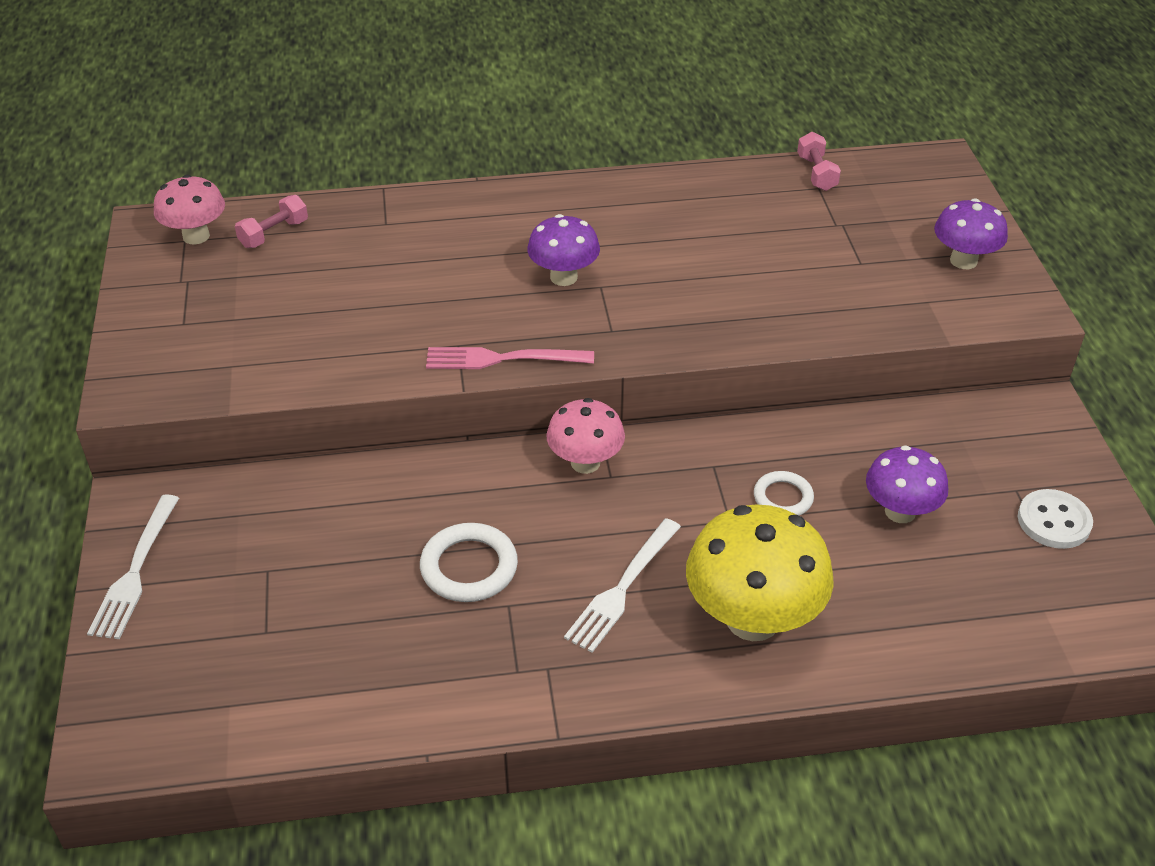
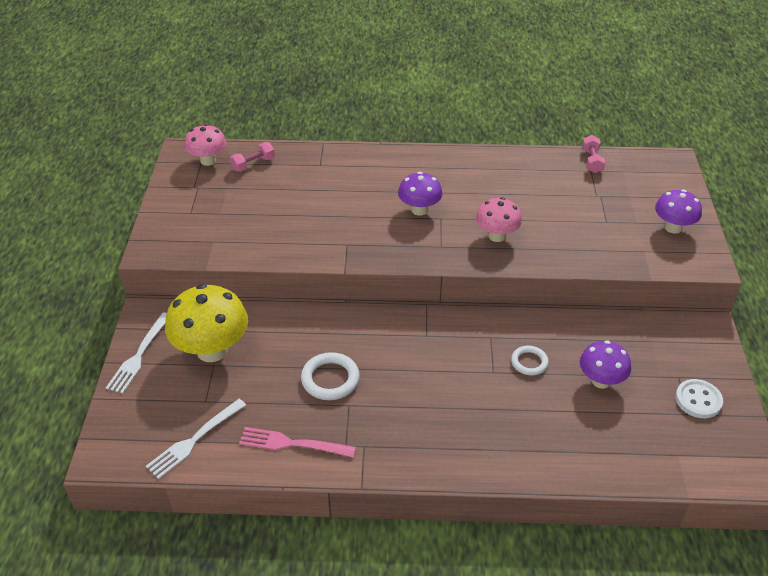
camera: 10 degrees right, 0 degrees up
pink fork [426,347,594,369] -> pink fork moved to [239,427,356,457]
pink mushroom [546,398,625,474] -> pink mushroom moved to [476,197,522,242]
white fork [564,518,681,653] -> white fork moved to [146,399,246,479]
yellow mushroom [686,504,834,641] -> yellow mushroom moved to [165,284,248,362]

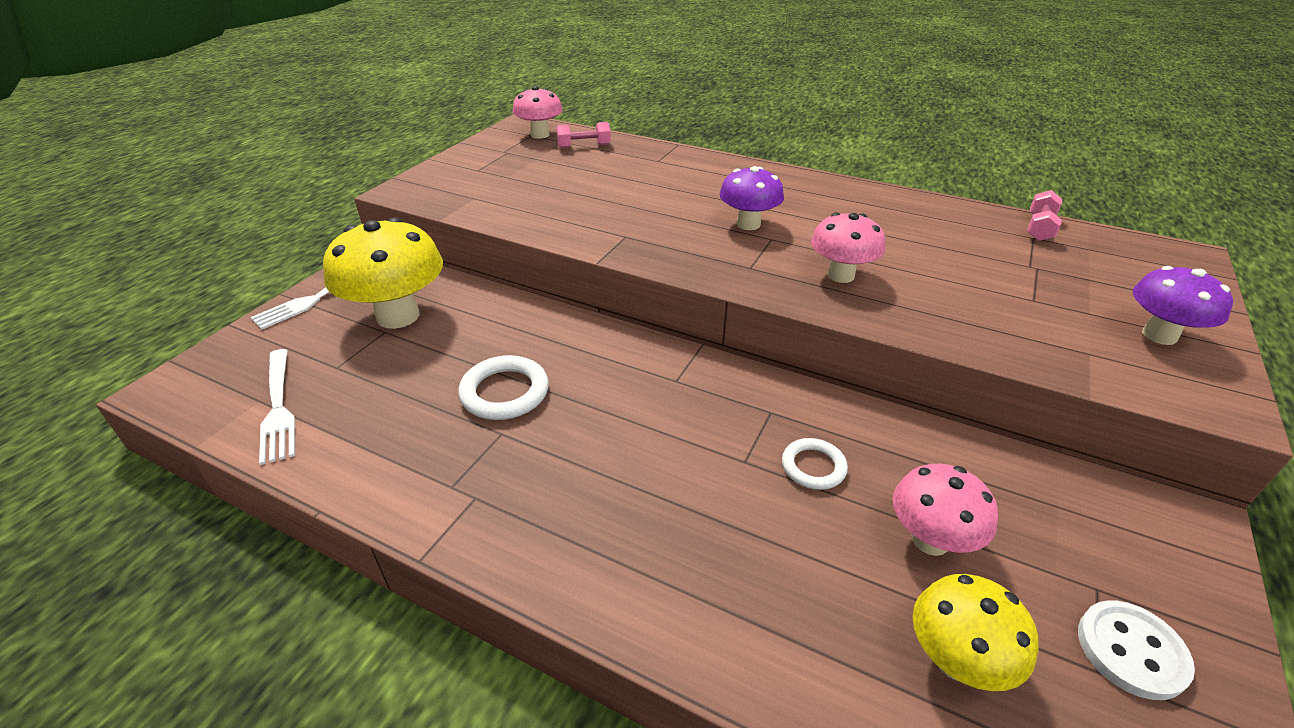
camera: 25 degrees right, 5 degrees down
white fork [146,399,246,479] -> white fork turned 90 degrees counterclockwise [259,349,295,465]
pink fork [239,427,356,457] -> none
purple mushroom [580,340,631,389] -> pink mushroom [893,464,998,556]
none -> yellow mushroom [912,574,1038,691]

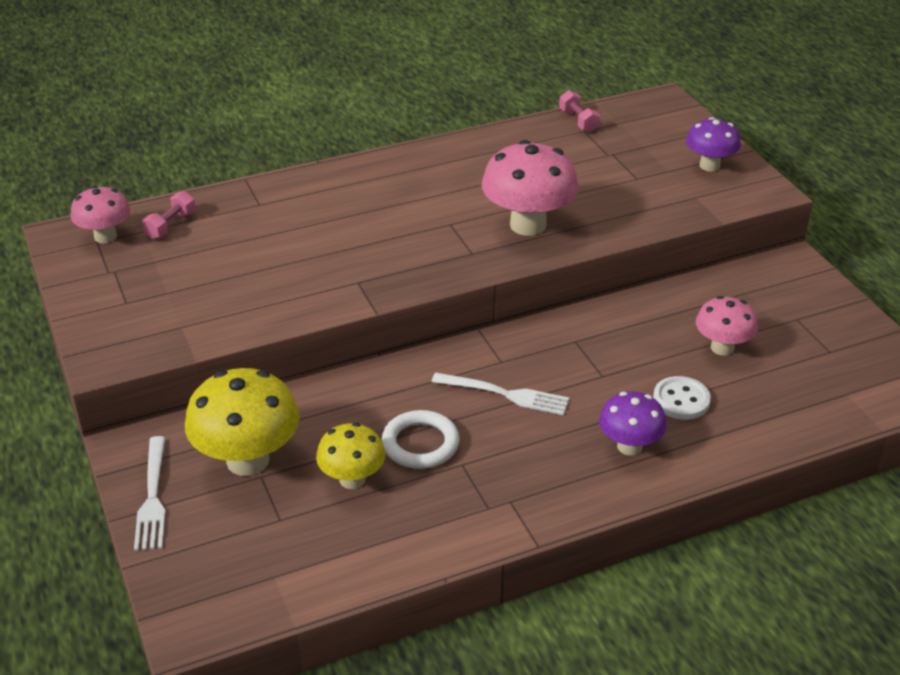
camera: 50 degrees left, 0 degrees up
white fork [259,349,295,465] -> white fork moved to [431,372,569,415]
purple mushroom [720,166,784,230] -> purple mushroom moved to [599,391,667,456]
white ring [782,438,848,490] -> none
pink mushroom [811,213,885,283] -> pink mushroom [482,140,579,236], size x1.65
yellow mushroom [912,574,1038,691] -> yellow mushroom moved to [316,423,385,489]
white button [1078,600,1195,700] -> white button moved to [653,376,711,420]

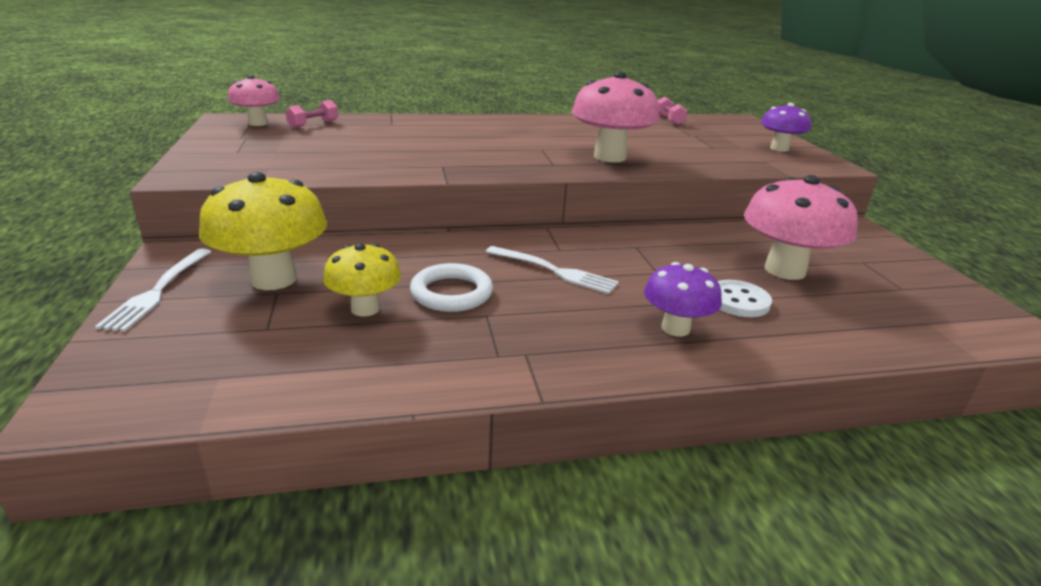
camera: 10 degrees right, 10 degrees down
pink mushroom [696,296,758,356] -> pink mushroom [744,175,858,280], size x1.65

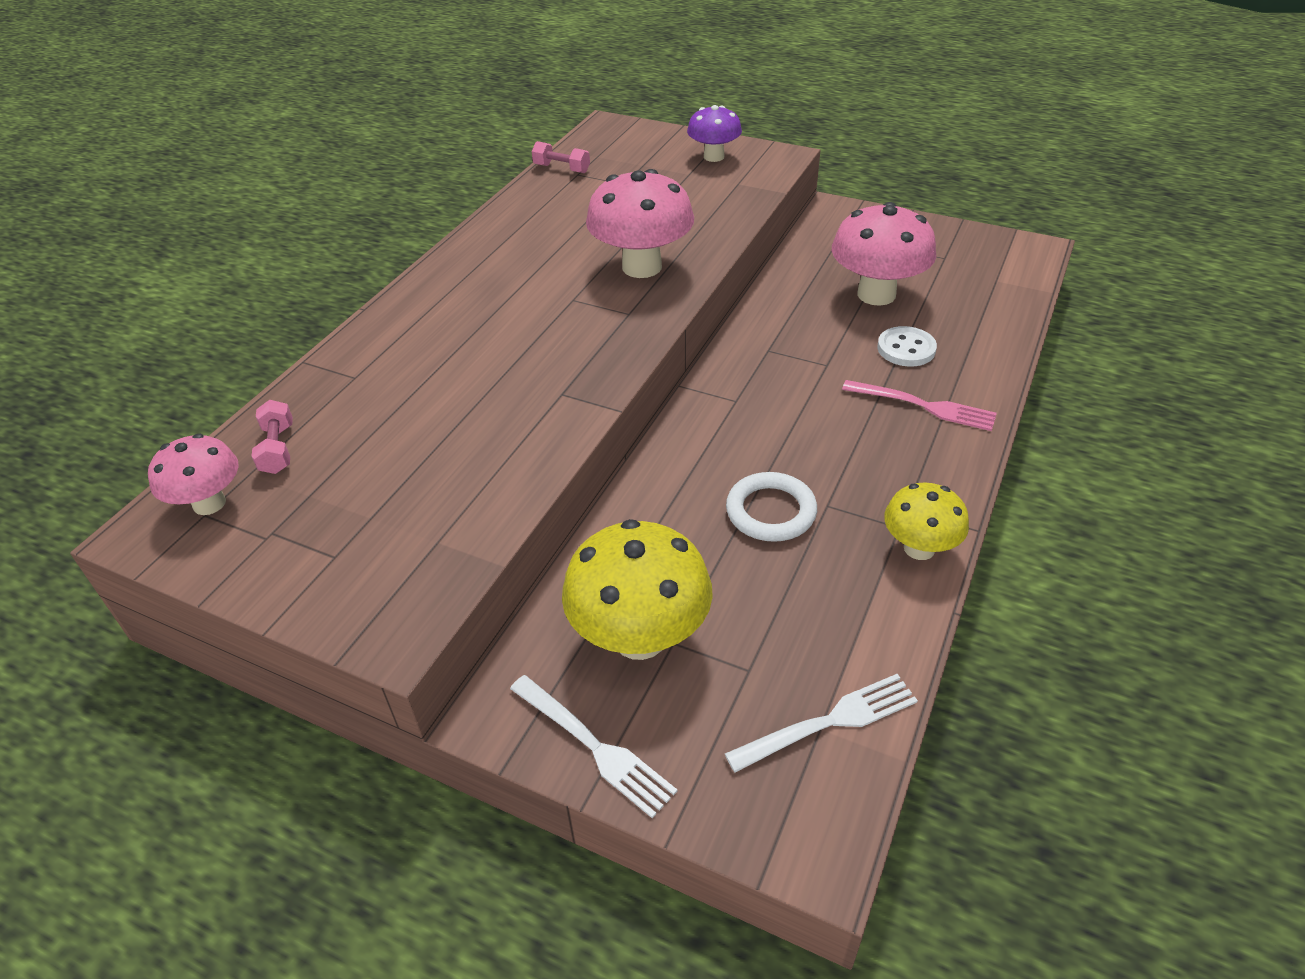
camera: 50 degrees left, 15 degrees up
yellow mushroom [323,243,401,317] -> yellow mushroom moved to [884,483,969,560]
white fork [486,246,619,294] -> white fork moved to [725,674,918,773]
purple mushroom [644,262,722,337] -> pink fork [842,380,997,431]

